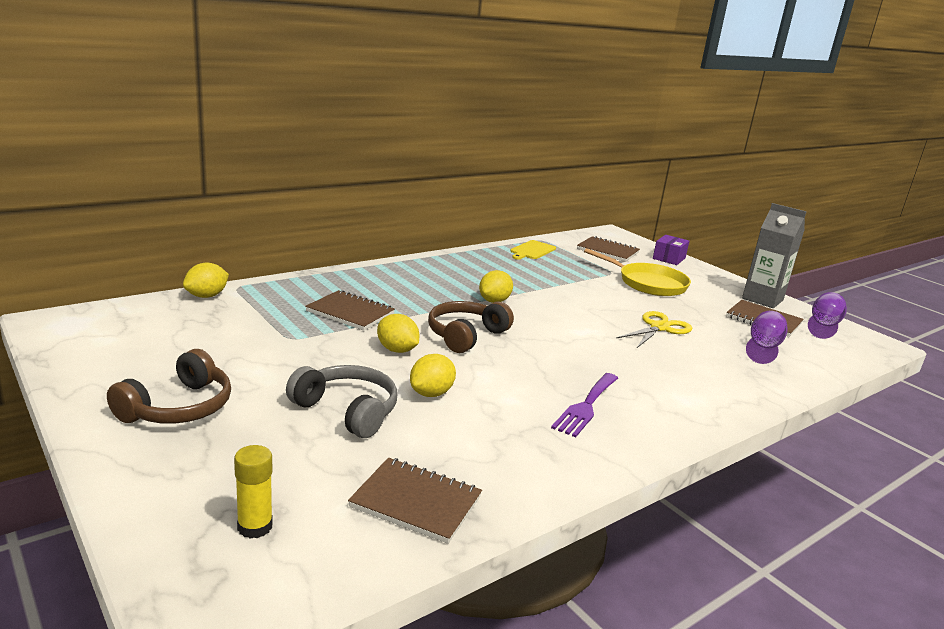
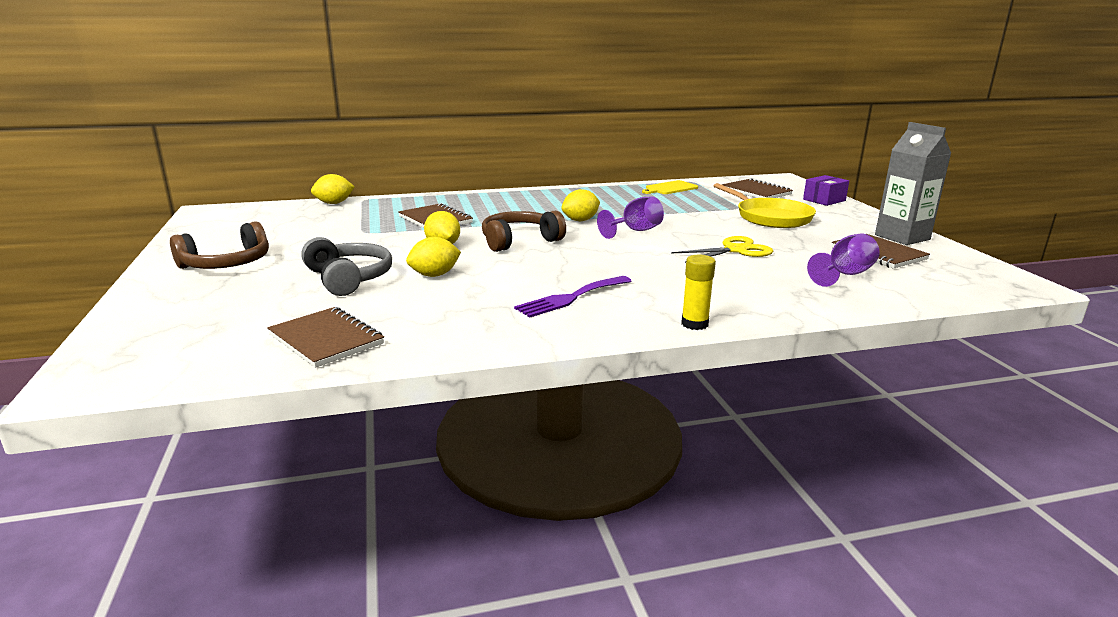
camera: 25 degrees right, 0 degrees up
yellow glue stick [234,445,273,539] -> yellow glue stick moved to [681,255,716,330]
purple goblet [808,292,847,339] -> purple goblet moved to [597,196,664,239]

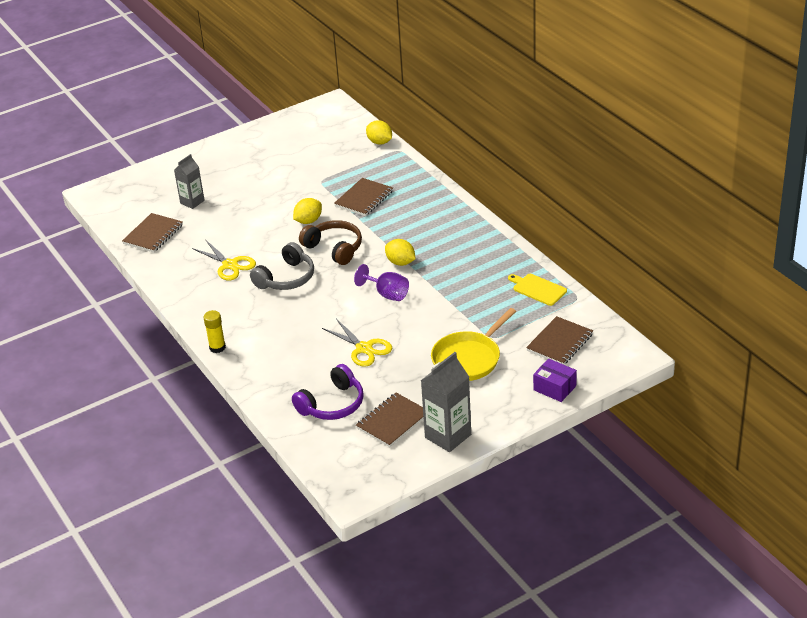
camera: 75 degrees right, 15 degrees up
brown headphones [170,221,269,269] -> none
grey headphones [301,237,392,296] -> grey headphones moved to [250,242,314,290]
yellow lemon [406,237,461,277] -> none
purple fork [514,276,631,318] -> none
purple goblet [807,234,879,287] -> purple headphones [292,364,364,420]
none -> grey carton [174,154,205,209]
none -> yellow scissors [192,239,256,281]

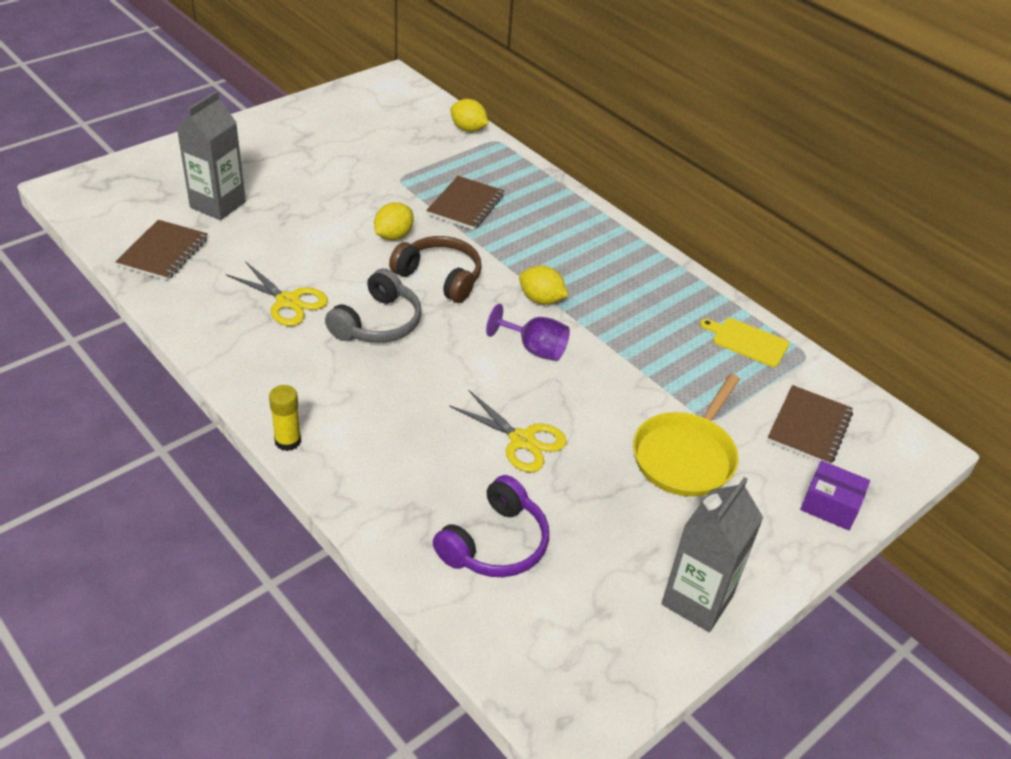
camera: 15 degrees left, 5 degrees up
grey carton [174,154,205,209] -> grey carton [176,91,246,220], size x1.55
brown notebook [356,393,424,447] -> none

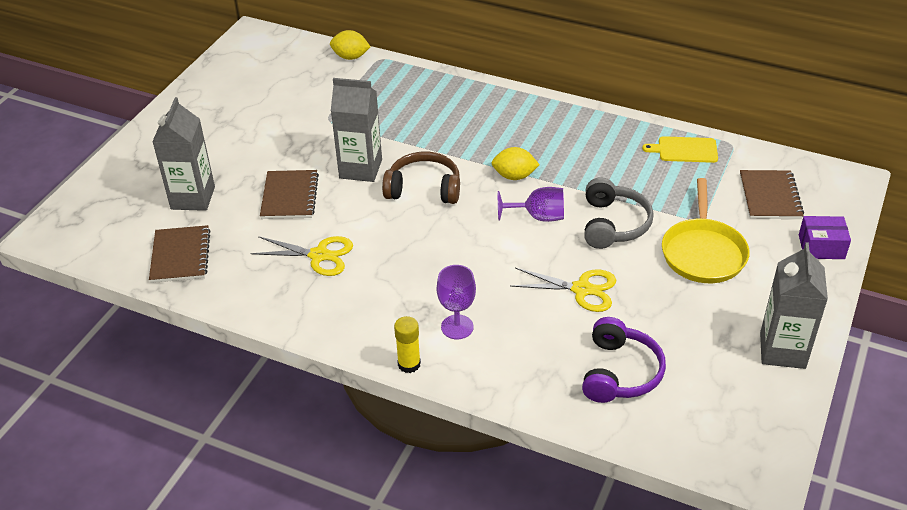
camera: 20 degrees left, 0 degrees up
grey headphones [325,268,422,343] -> grey headphones moved to [584,177,654,249]
yellow lemon [374,202,414,240] -> grey carton [331,78,382,182]
brown notebook [426,176,504,230] -> brown notebook moved to [260,170,319,219]
none -> purple goblet [437,265,476,339]

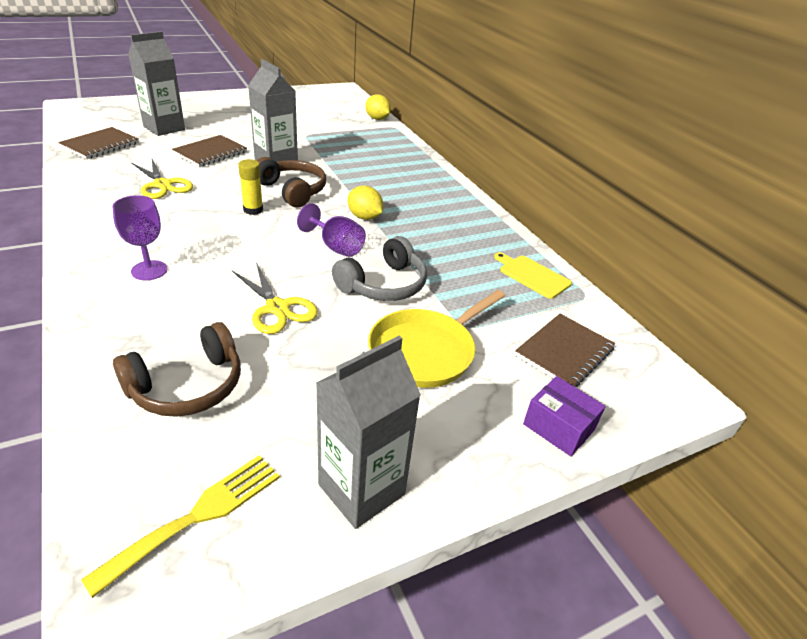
camera: 35 degrees right, 5 degrees down
yellow glue stick [394,316,421,373] -> yellow glue stick moved to [238,159,263,215]
purple headphones [582,317,666,403] -> brown headphones [113,322,241,417]
none -> yellow fork [81,455,280,598]

